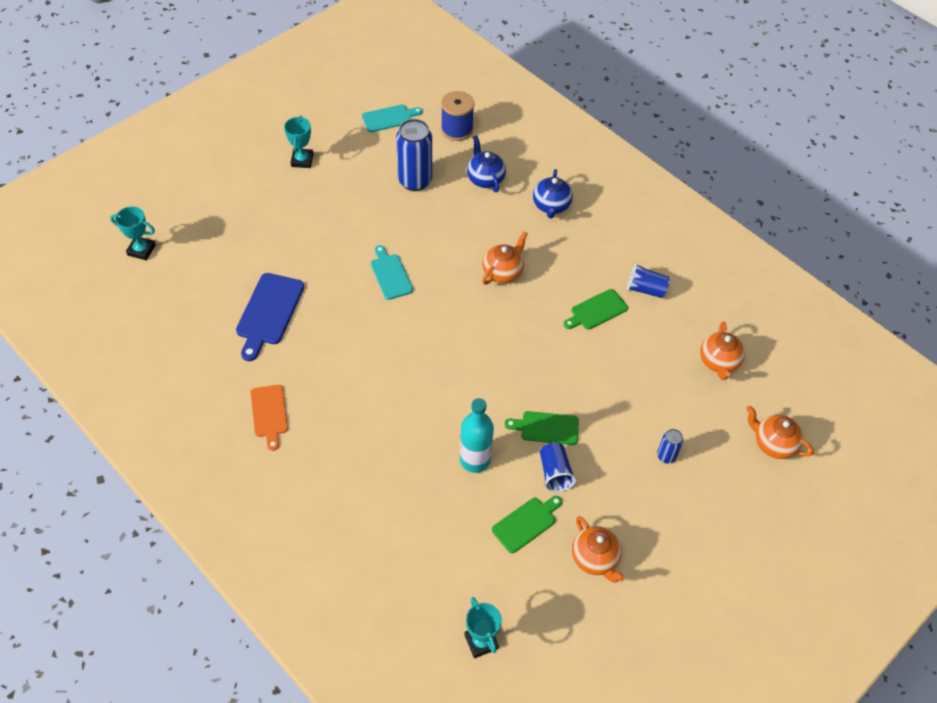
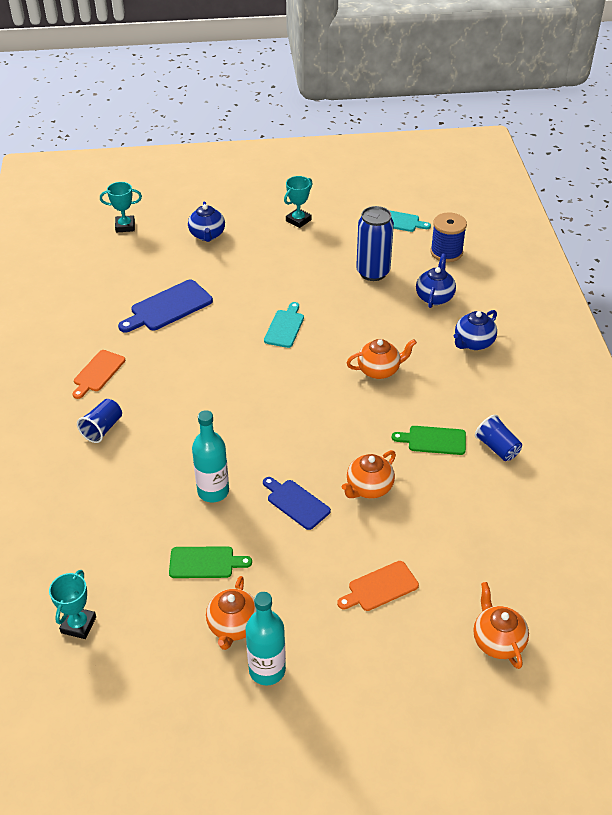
camera: 40 degrees right, 10 degrees down
turquoise trophy [110,206,156,260] -> turquoise trophy turned 60 degrees counterclockwise [100,182,142,233]
green cutting board [505,411,579,445] -> blue cutting board [263,477,331,530]
blue cup [540,443,577,492] -> blue cup moved to [77,399,122,443]
blue can [657,429,683,463] -> orange cutting board [337,561,419,611]
orange teapot [700,321,745,380] -> orange teapot moved to [342,450,396,499]
none -> blue teapot [188,202,225,242]
none -> turquoise bottle [245,592,286,686]

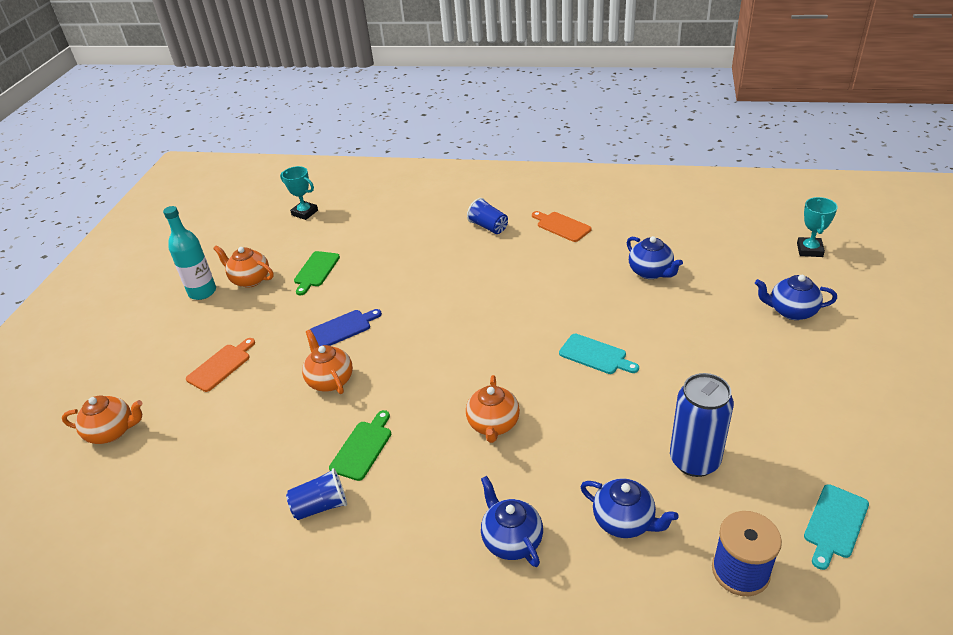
camera: 110 degrees right, 5 degrees down
blue cutting board [118,280,213,333] -> blue teapot [627,236,683,279]
turquoise bottle [192,410,229,502] -> none
turquoise trophy [284,176,313,228] -> none
orange cutting board [337,561,419,611] -> orange cutting board turned 45 degrees clockwise [186,338,255,392]

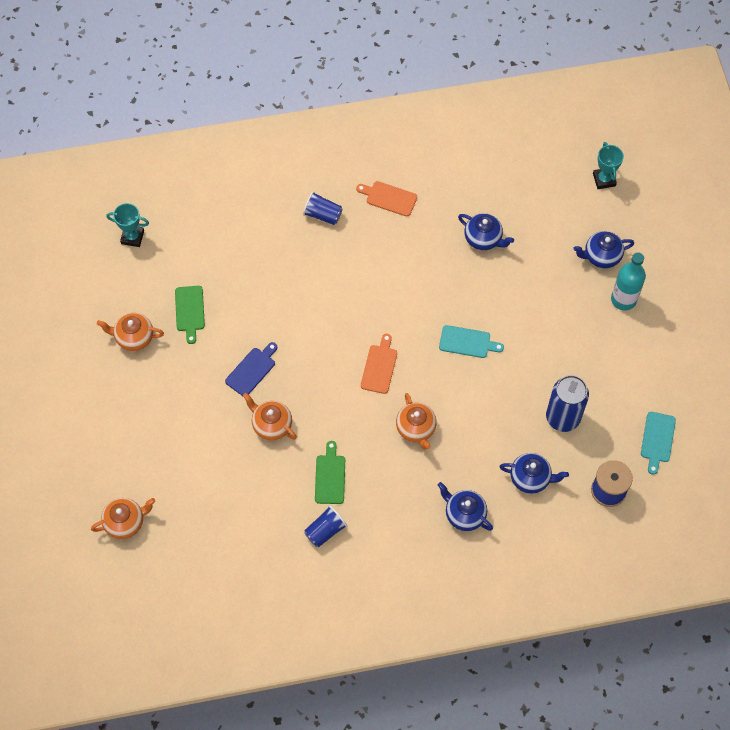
camera: 25 degrees left, 25 degrees up
turquoise bottle [163,206,216,300] -> turquoise bottle moved to [611,252,646,311]
orange cutting board [186,338,255,392] -> orange cutting board moved to [361,334,397,394]

